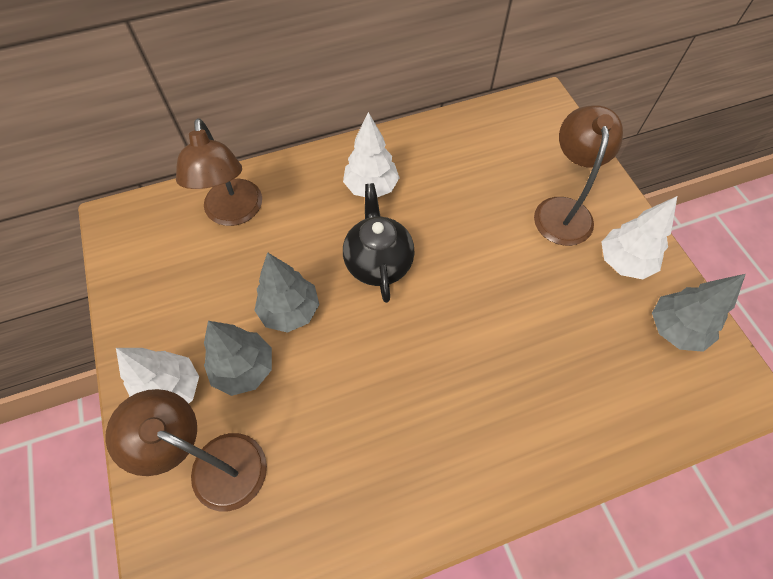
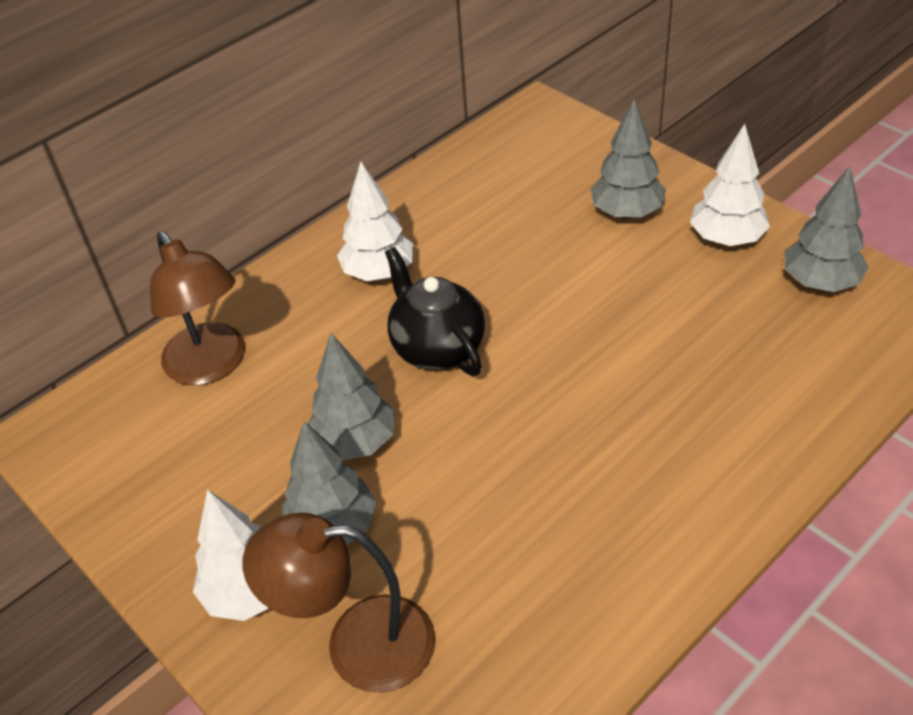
camera: 20 degrees left, 15 degrees down
brown lamp [534,105,623,246] -> grey tree [590,100,666,219]

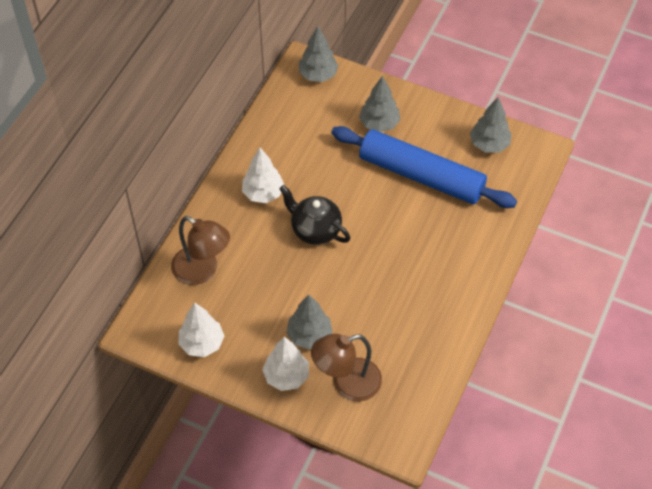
camera: 25 degrees left, 10 degrees up
grey tree [308,333,395,460] -> grey tree moved to [299,26,339,82]
white tree [690,124,770,246] -> white tree moved to [178,303,224,357]
none -> blue rolling pin [331,126,517,208]

